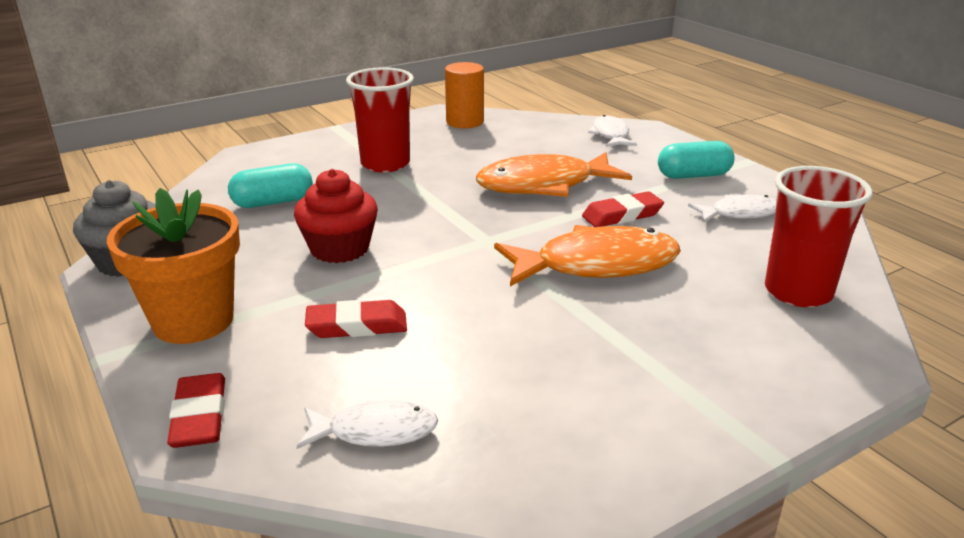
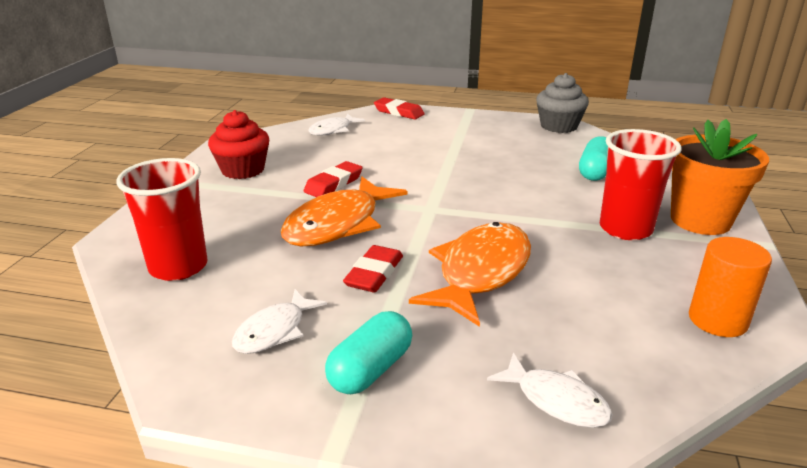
camera: 135 degrees right, 0 degrees up
orange flower pot [107,188,240,344] -> orange flower pot moved to [671,119,769,235]
red cupcake [294,169,378,263] -> red cupcake moved to [208,110,269,179]
red eraser [305,300,407,338] -> red eraser moved to [304,161,363,197]

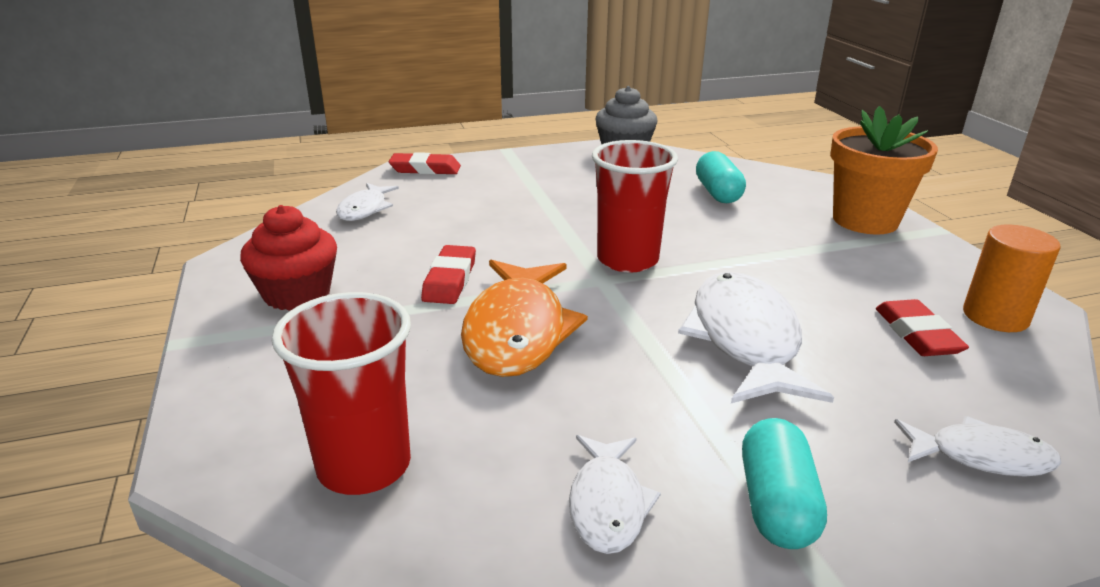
camera: 30 degrees left, 0 degrees up
red eraser [343,245,403,293] -> red eraser moved to [876,299,969,356]
orange fish [409,222,531,327] -> white fish [678,272,834,403]
red cup [600,129,682,240] -> red cup moved to [592,140,678,273]

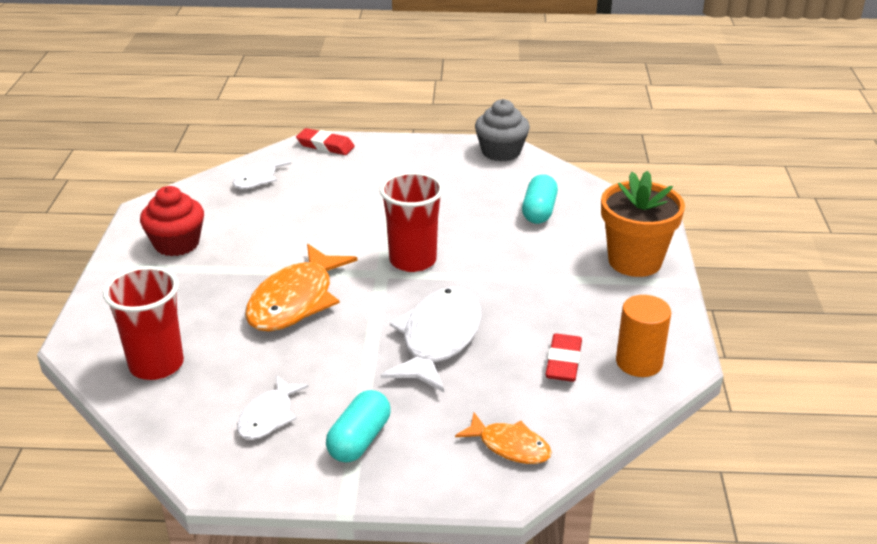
camera: 20 degrees right, 5 degrees up
red eraser [421,245,476,304] -> none
white fish [894,416,1061,477] -> orange fish [455,413,552,464]

